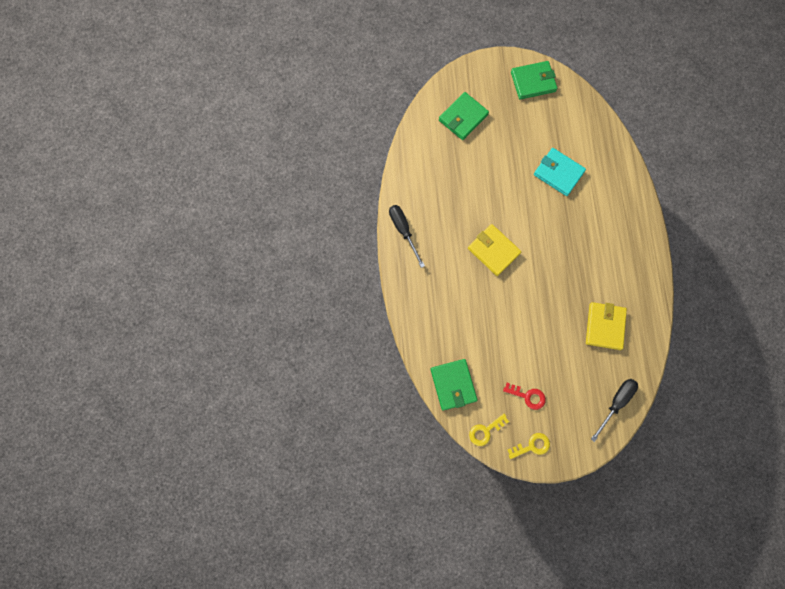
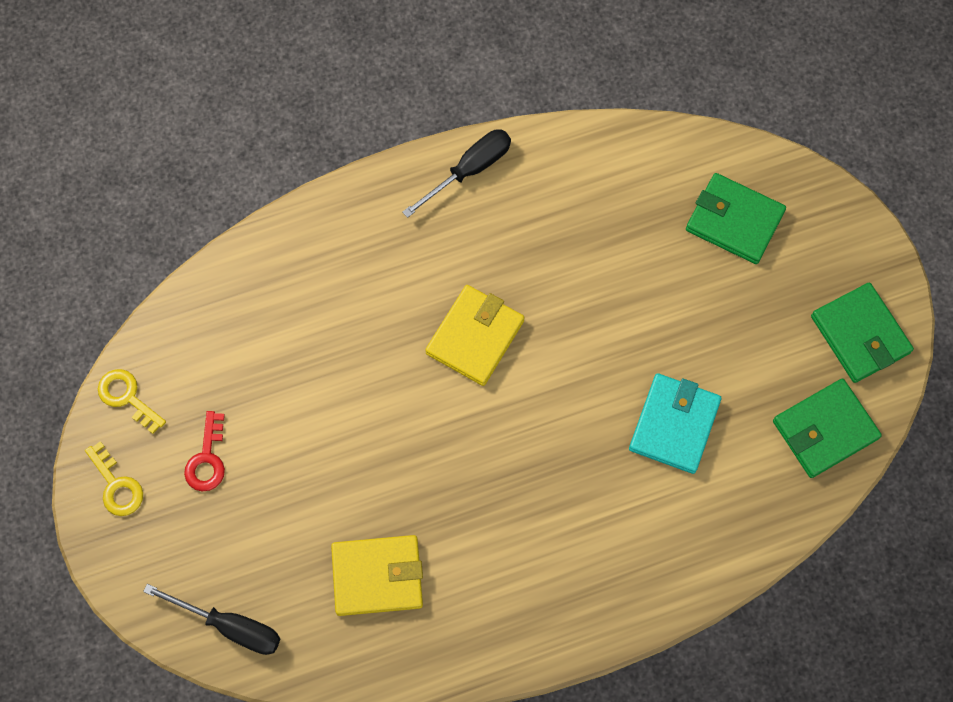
camera: 75 degrees right, 5 degrees down
green wallet [431,359,478,411] -> green wallet moved to [773,379,882,478]

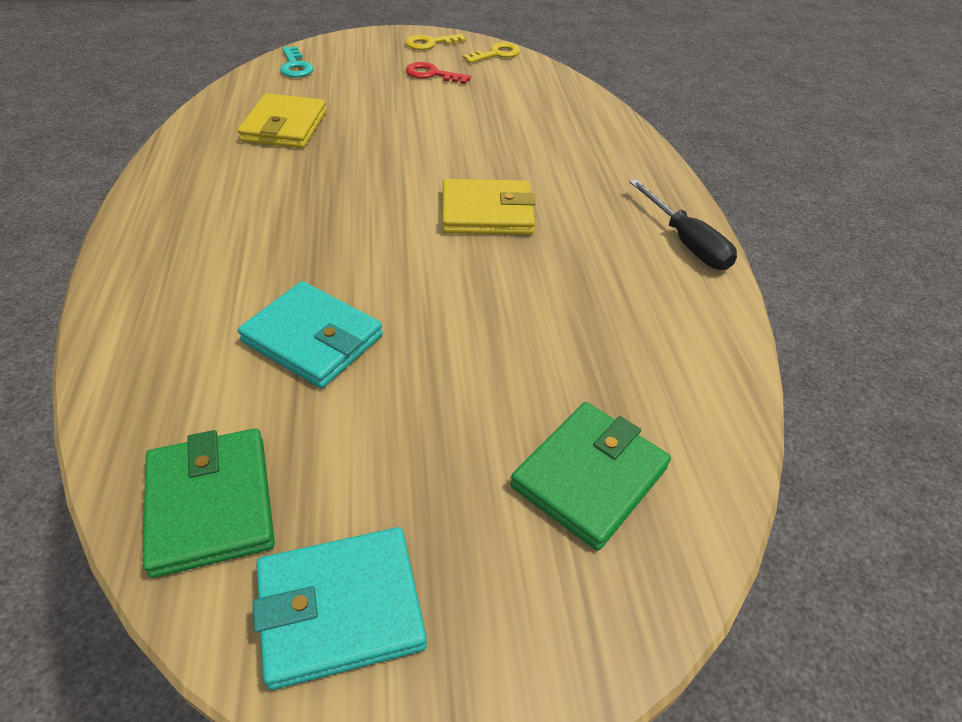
camera: 100 degrees right, 25 degrees down
black screwdriver [143,584,280,655] -> turquoise key [280,46,314,78]
yellow wallet [425,285,524,386] -> yellow wallet turned 45 degrees counterclockwise [442,179,536,235]
green wallet [811,283,914,383] -> turquoise wallet [253,527,427,690]

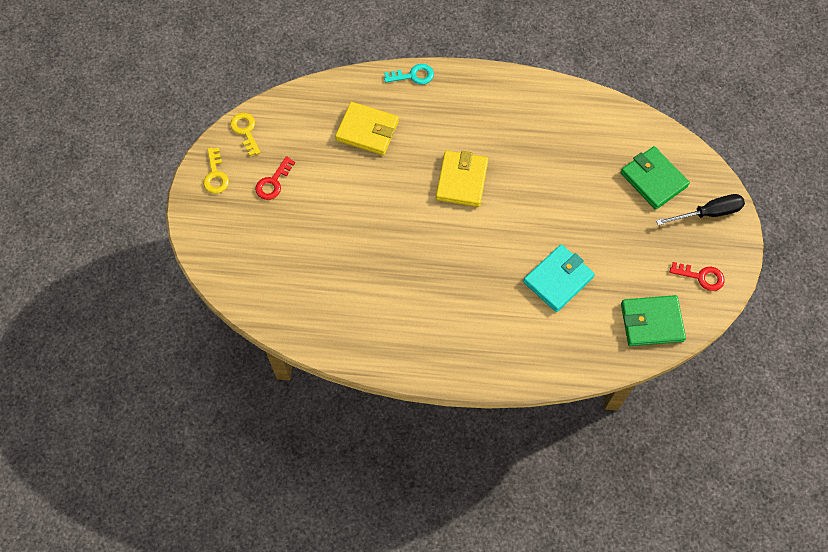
camera: 75 degrees left, 20 degrees up
yellow wallet [238,93,326,148] -> yellow wallet moved to [335,102,399,155]
turquoise wallet [253,527,427,690] -> red key [670,262,725,291]
turquoise key [280,46,314,78] -> turquoise key moved to [384,64,434,84]
black screwdriver [629,179,737,270] -> black screwdriver moved to [656,194,745,225]

